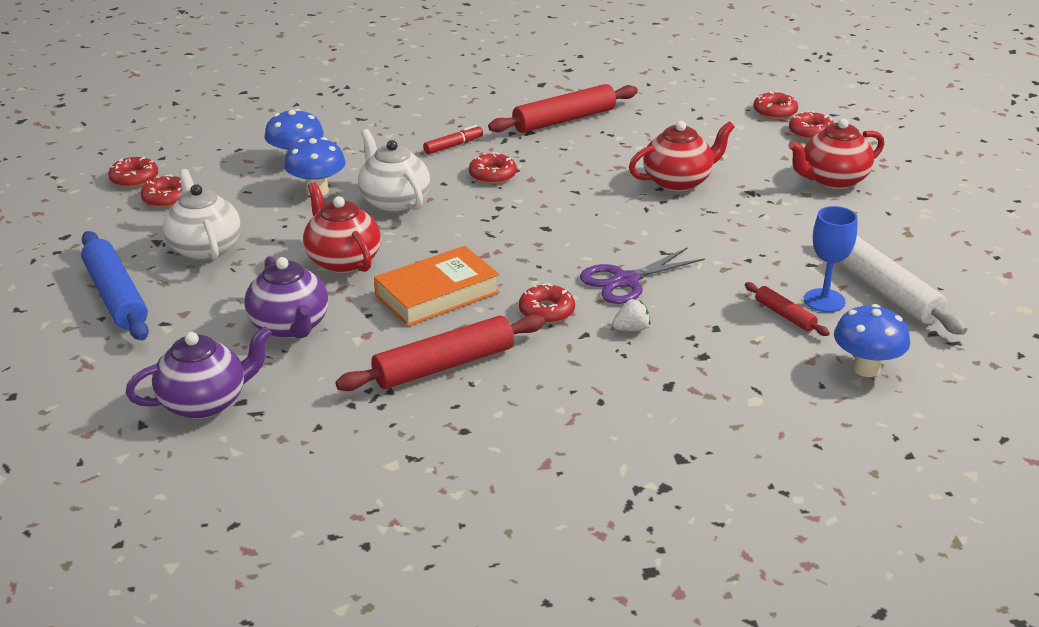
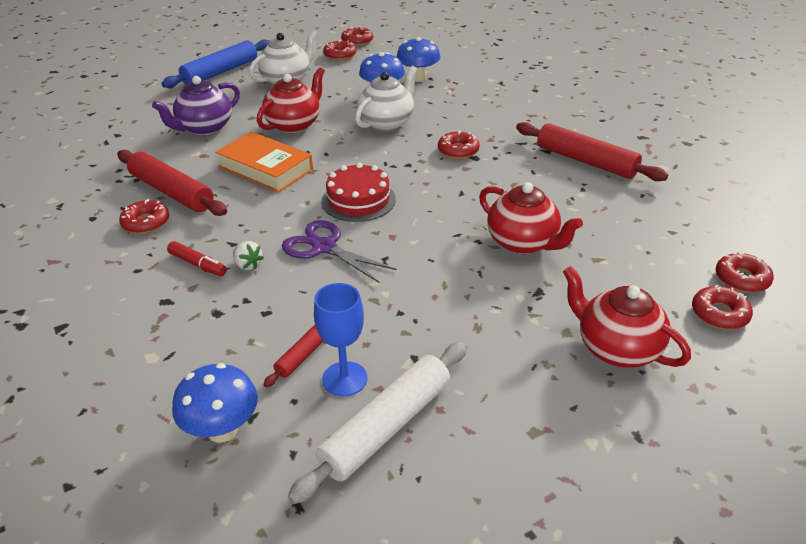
camera: 70 degrees right, 5 degrees up
purple teapot [126,326,272,419] -> none
red marker [423,125,483,154] -> red marker moved to [167,241,227,276]
red donut [519,283,575,324] -> red donut moved to [119,199,169,234]
none -> red cake [322,163,396,222]

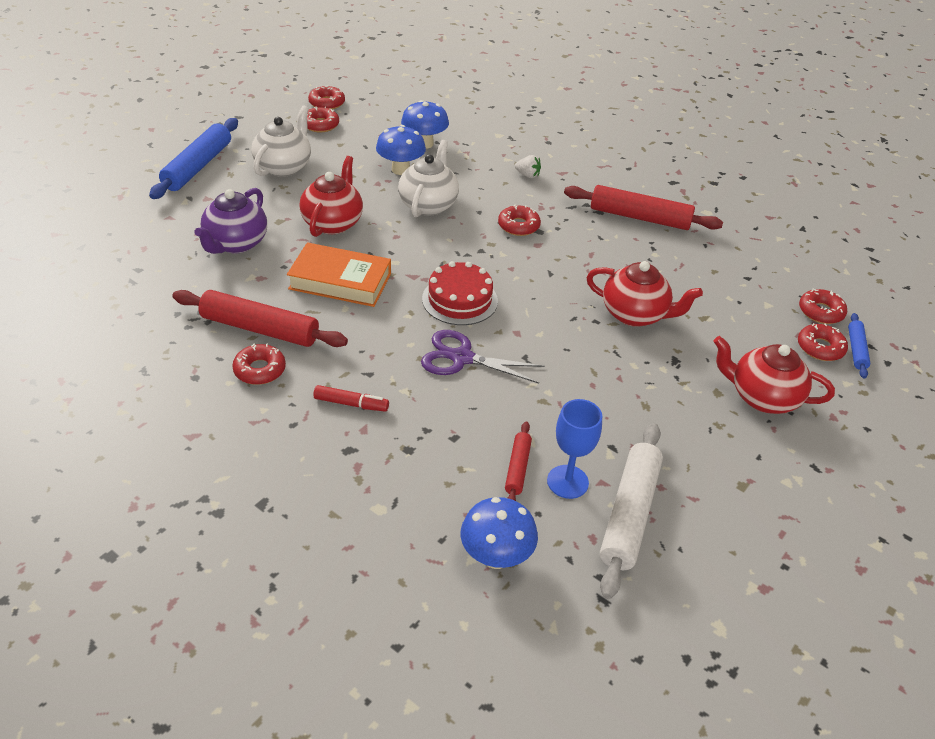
camera: 25 degrees left, 5 degrees up
white strawberry [233,241,264,270] -> white strawberry moved to [515,155,541,178]
none -> blue rolling pin [848,313,870,379]

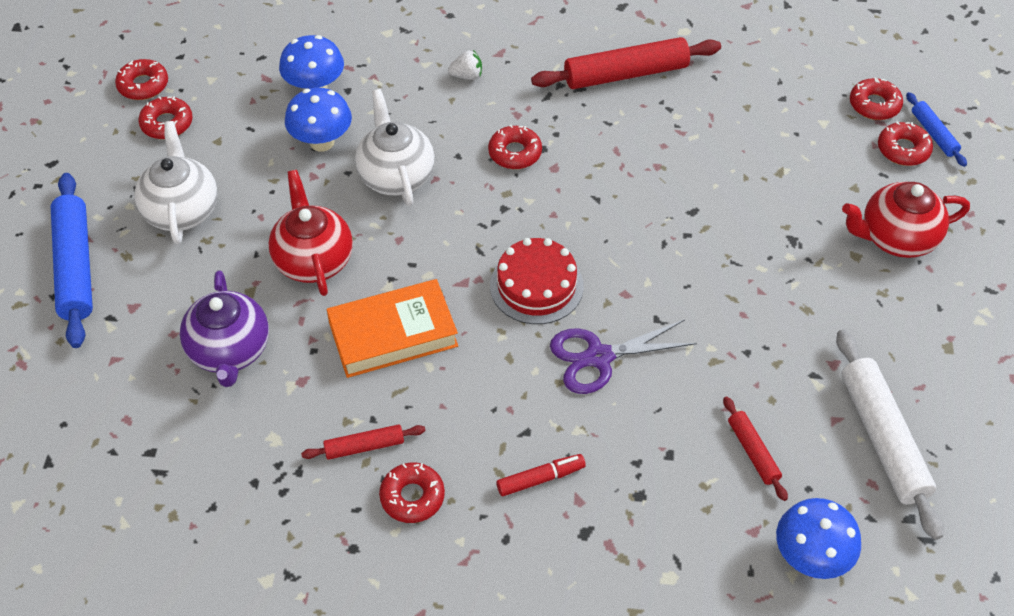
camera: 30 degrees left, 10 degrees up
red rolling pin [172,290,348,347] -> red rolling pin [301,424,426,460], size x0.52
blue goblet [547,399,602,499] -> none
red teapot [586,261,703,327] -> none

